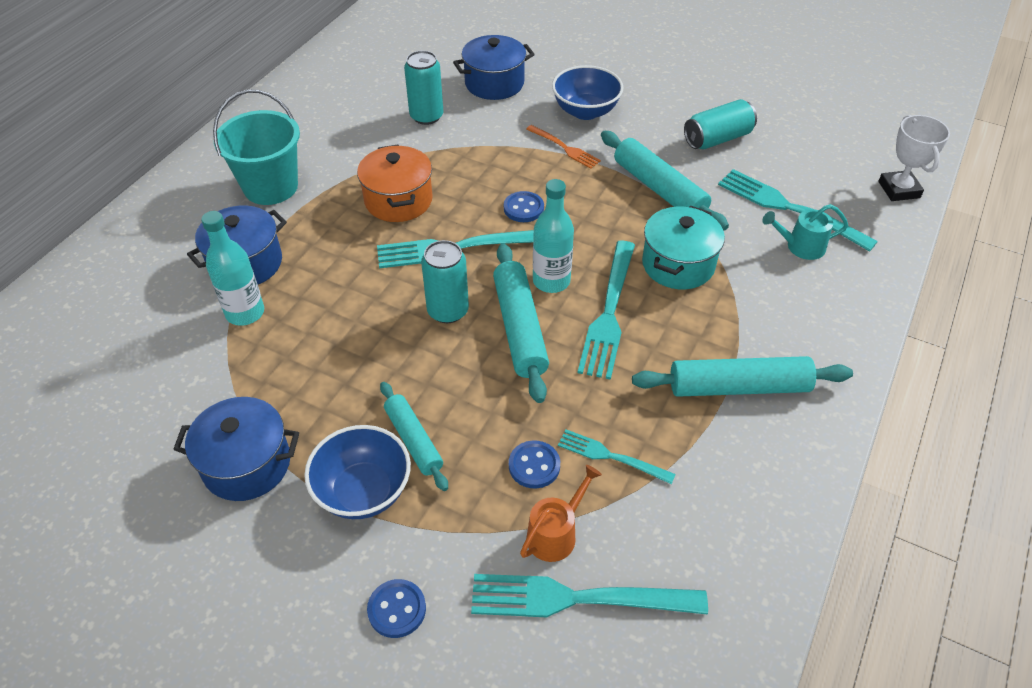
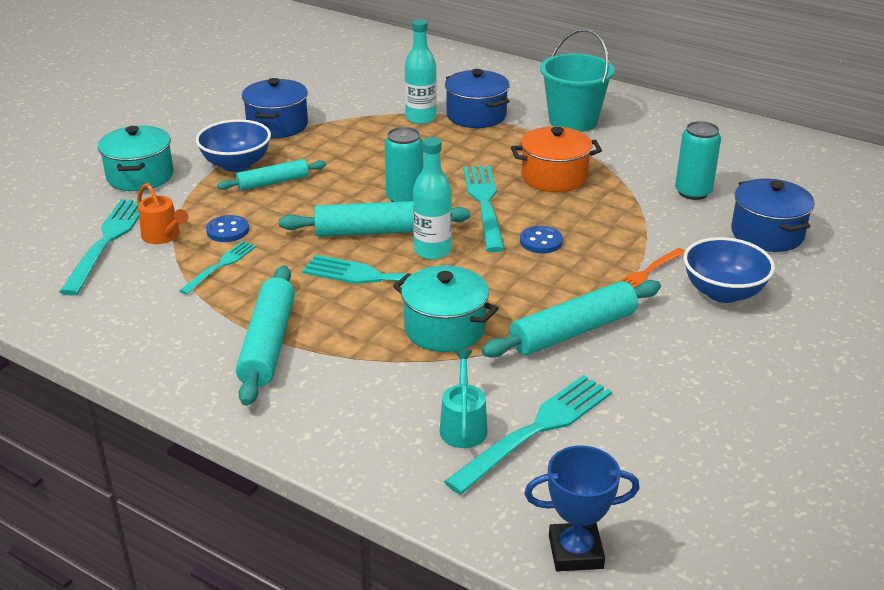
camera: 95 degrees right, 15 degrees down
blue button [367,579,426,638] -> turquoise pot [98,125,173,191]
turquoise can [684,99,757,149] -> none
white trophy [878,115,950,201] -> blue trophy [524,445,640,572]

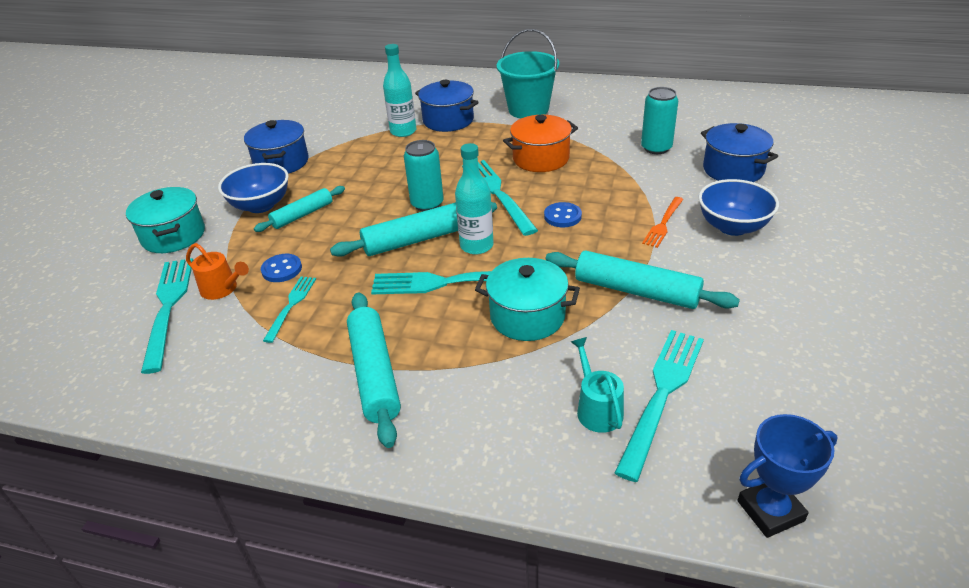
camera: 15 degrees left, 5 degrees up
turquoise rolling pin [482,280,661,358] -> turquoise rolling pin turned 75 degrees clockwise [546,250,740,309]

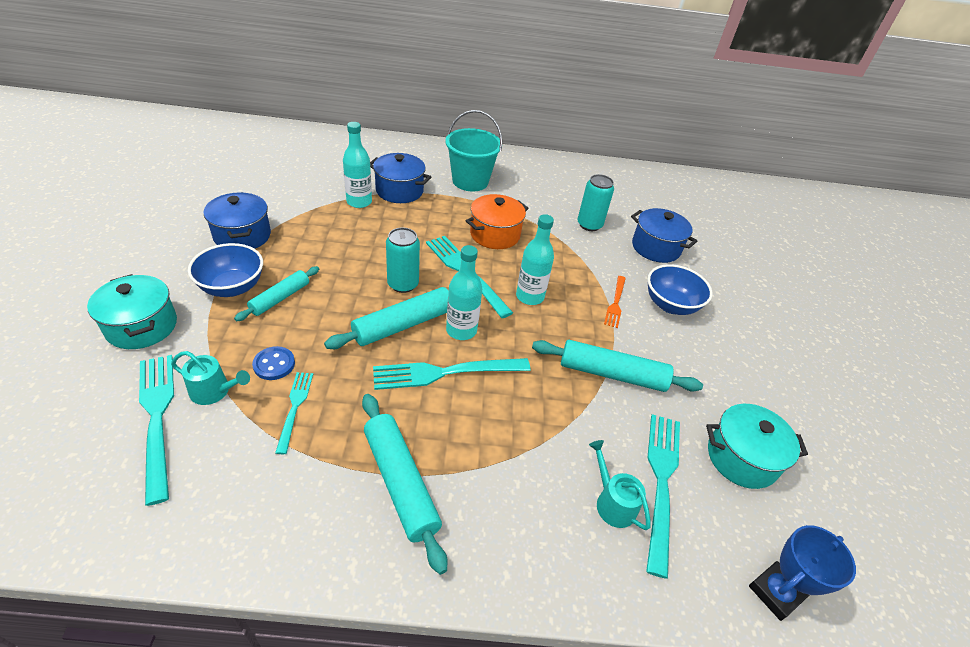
camera: 20 degrees left, 5 degrees up
orange watering can [186,243,249,300] -> turquoise watering can [171,351,250,405]
turquoise pot [475,258,580,341] -> turquoise pot moved to [706,404,808,489]
blue button [544,202,582,227] -> turquoise bottle [516,214,554,305]

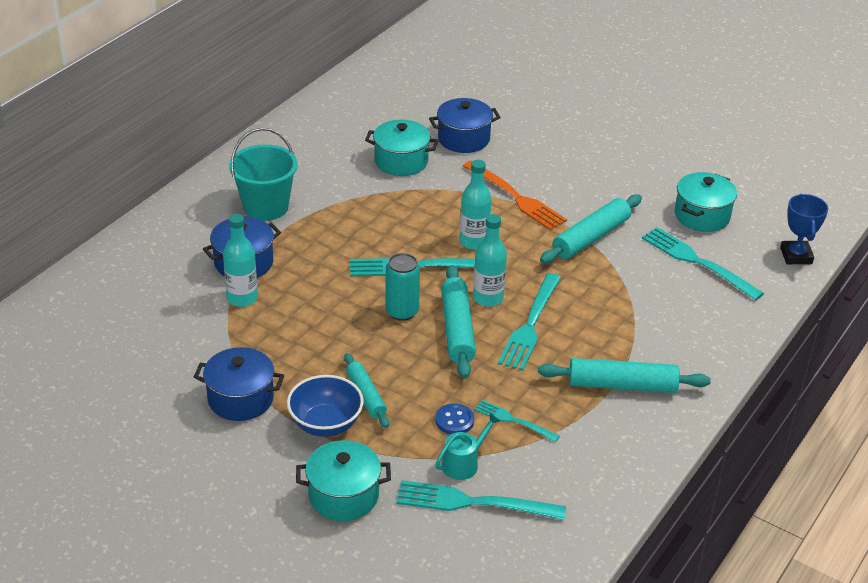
camera: 55 degrees left, 5 degrees down
orange pot [466,194,529,249] -> none
turquoise can [577,174,614,231] -> turquoise pot [365,120,439,176]
turquoise watering can [589,440,651,530] -> none
orange fork [604,276,626,328] -> orange fork [463,160,567,230], size x1.75
blue bowl [647,264,712,315] -> none

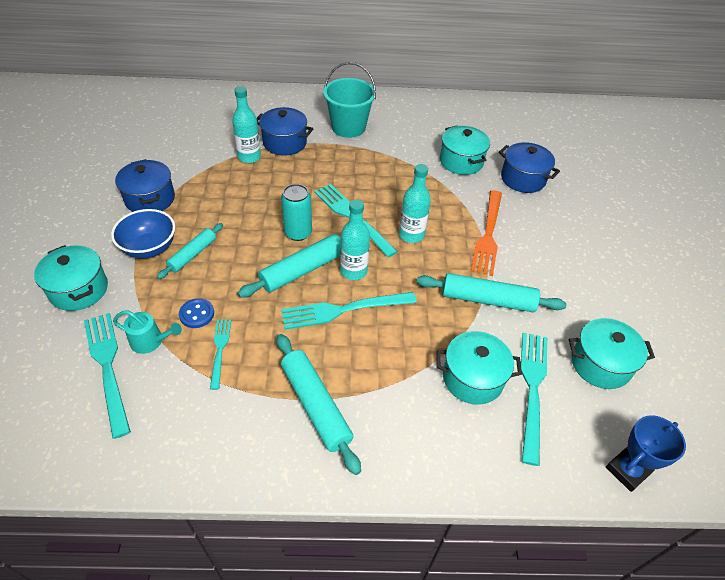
camera: 55 degrees right, 10 degrees up
none -> turquoise pot [436,331,522,405]

